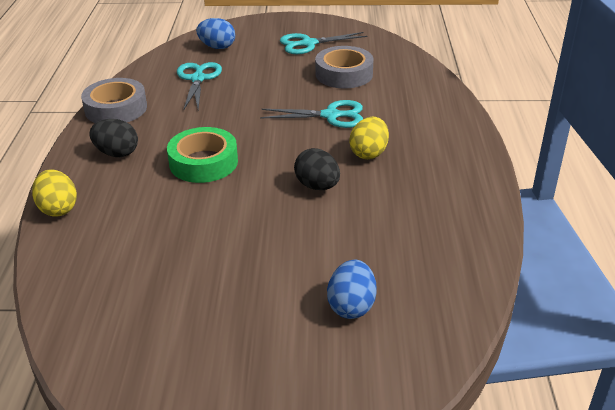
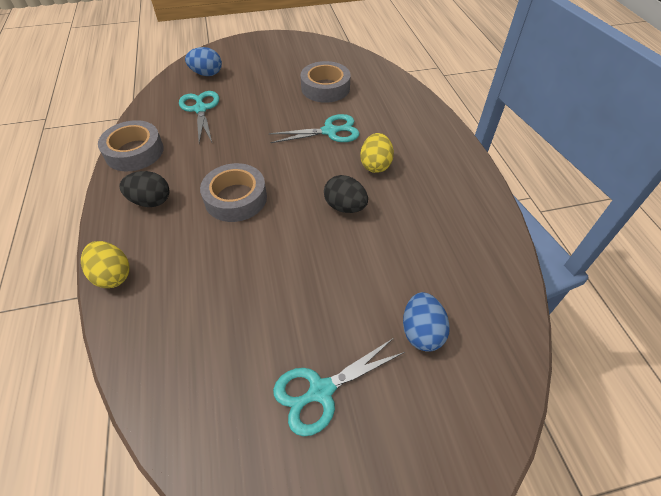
camera: 15 degrees left, 15 degrees up
green tape [167,127,238,183] -> grey tape [200,163,267,222]
turquoise scissors [280,32,368,54] -> turquoise scissors moved to [273,338,405,436]

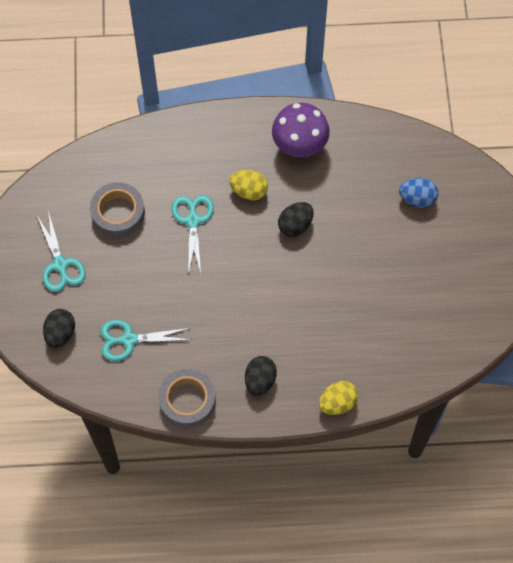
camera: 80 degrees left, 15 degrees up
blue egg [185,47,222,76] -> black egg [43,309,75,348]
grey tape [200,163,267,222] -> none
turquoise scissors [273,338,405,436] -> turquoise scissors moved to [37,211,86,292]
none -> purple mushroom [272,103,330,157]

